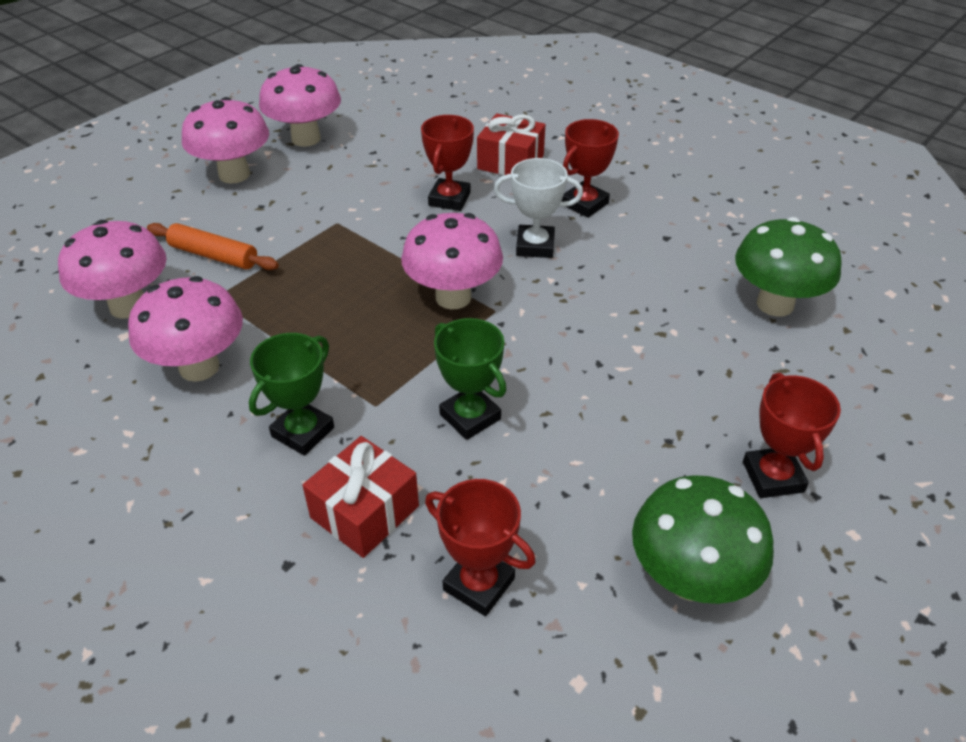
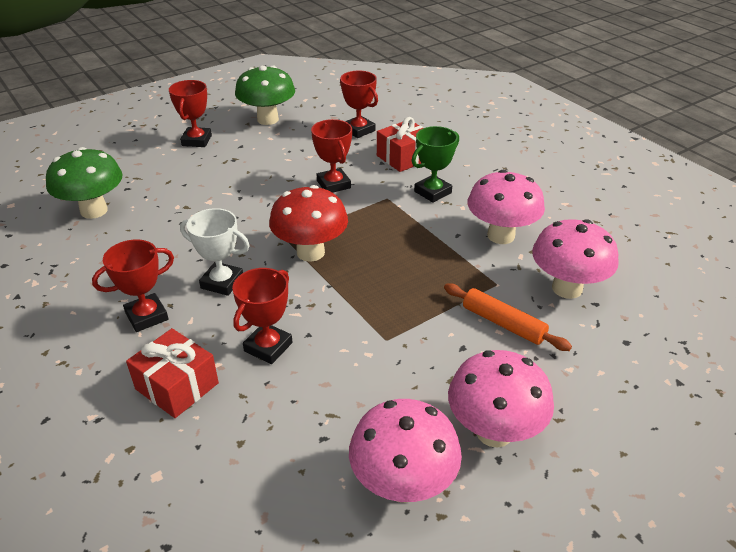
camera: 165 degrees left, 5 degrees down
pink mushroom [401,213,503,309] -> red mushroom [269,185,348,262]
green trophy [434,318,507,440] -> red trophy [311,119,352,193]

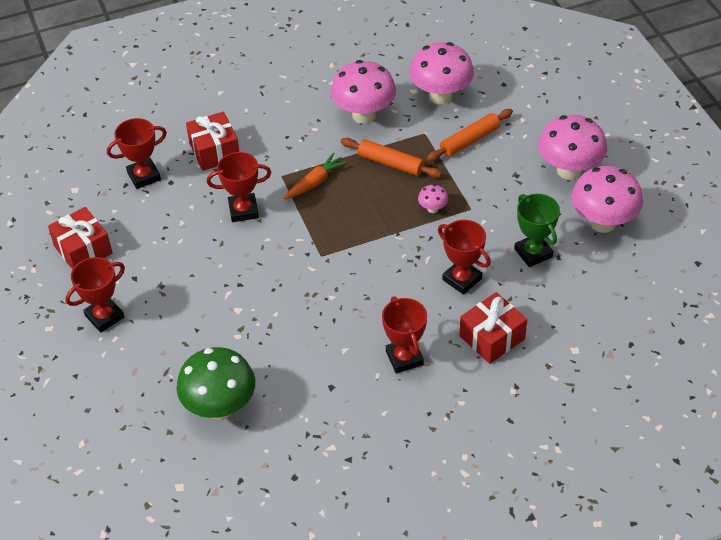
camera: 75 degrees left, 10 degrees up
red trophy [169,80,212,147] -> red trophy turned 60 degrees counterclockwise [66,257,125,332]
white trophy [180,208,250,296] -> none
green mushroom [235,65,295,125] -> red gift [48,207,113,270]
red mushroom [269,185,348,262] -> none
green trophy [412,126,459,203] -> green trophy moved to [514,194,560,267]
none -> orange carrot [284,153,347,199]
none -> orange rolling pin [341,138,442,178]
none -> pink mushroom [418,184,448,213]

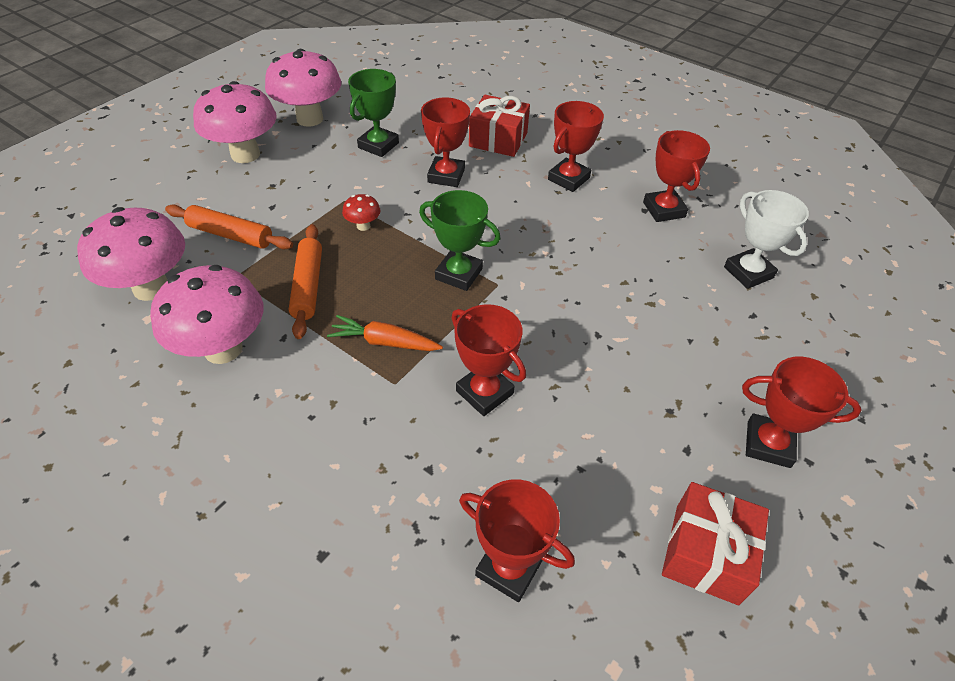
camera: 125 degrees left, 0 degrees up
green mushroom [176,347,255,419] -> white trophy [724,190,809,289]
red gift [186,111,239,171] -> none
pink mushroom [418,184,448,213] -> red mushroom [342,194,380,231]
none -> green trophy [419,190,501,291]
none -> red trophy [643,130,710,222]

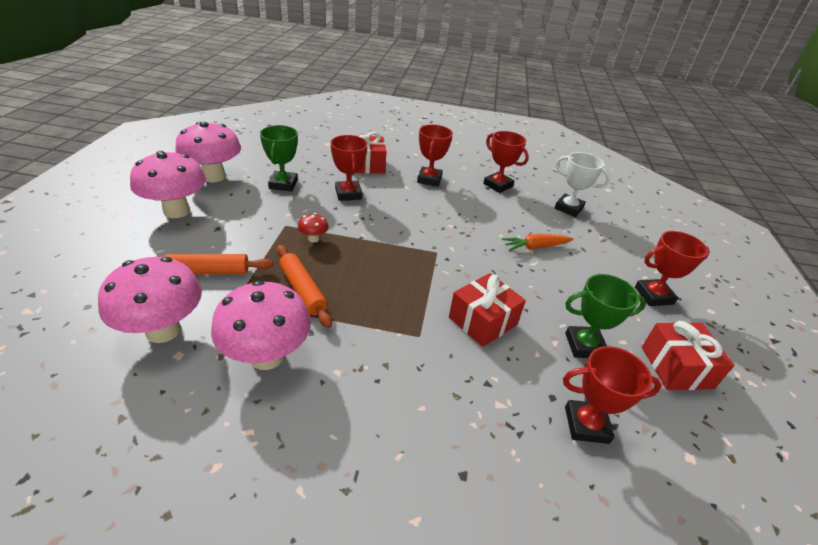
camera: 30 degrees left, 10 degrees down
orange carrot [327,315,443,351] -> orange carrot moved to [502,234,573,251]
green trophy [419,190,501,291] -> green trophy moved to [565,274,646,358]
red trophy [452,304,526,416] -> red gift [449,273,526,347]

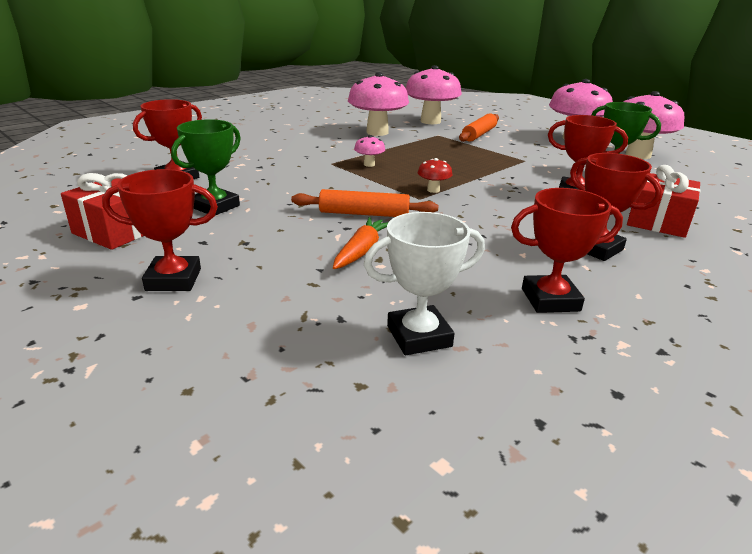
camera: 130 degrees right, 10 degrees down
orange rolling pin [277,245,332,328] -> orange rolling pin moved to [291,189,438,217]
red mushroom [298,213,329,243] -> red mushroom moved to [418,158,452,193]
red gift [449,273,526,347] -> none
red trophy [635,231,710,306] -> red trophy turned 60 degrees clockwise [102,169,218,291]
none -> pink mushroom [354,135,385,167]

